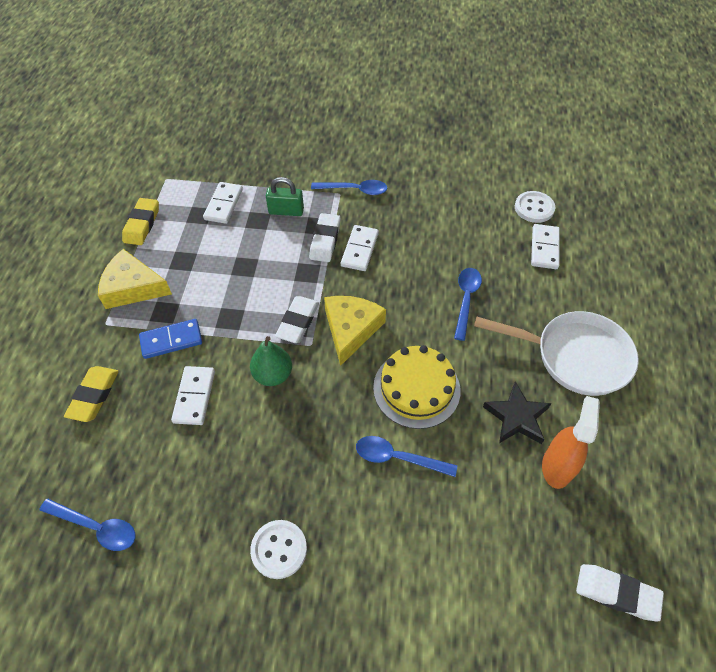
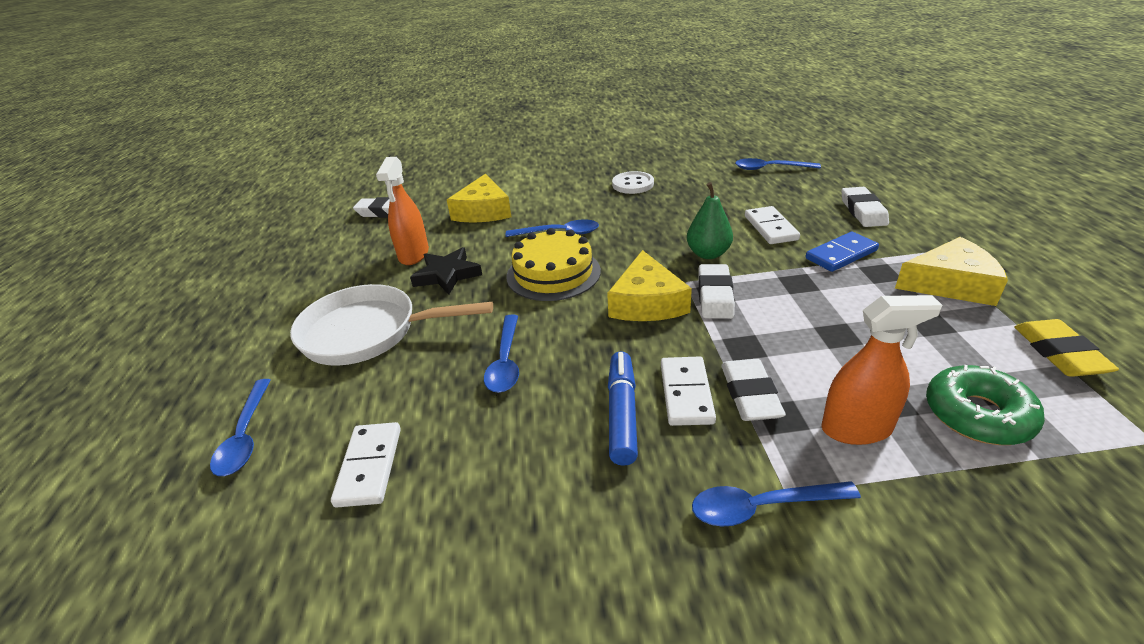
camera: 170 degrees right, 20 degrees down
yellow eraser [64,366,119,422] -> white eraser [842,187,889,227]
white domino [203,182,243,224] -> green donut [926,365,1045,445]
green padlock [266,177,304,216] -> orange spray bottle [821,295,942,445]
white button [515,191,555,223] -> none
none -> blue spoon [210,379,271,476]
none -> yellow cheese [447,174,511,223]
none -> blue marker [608,351,638,466]

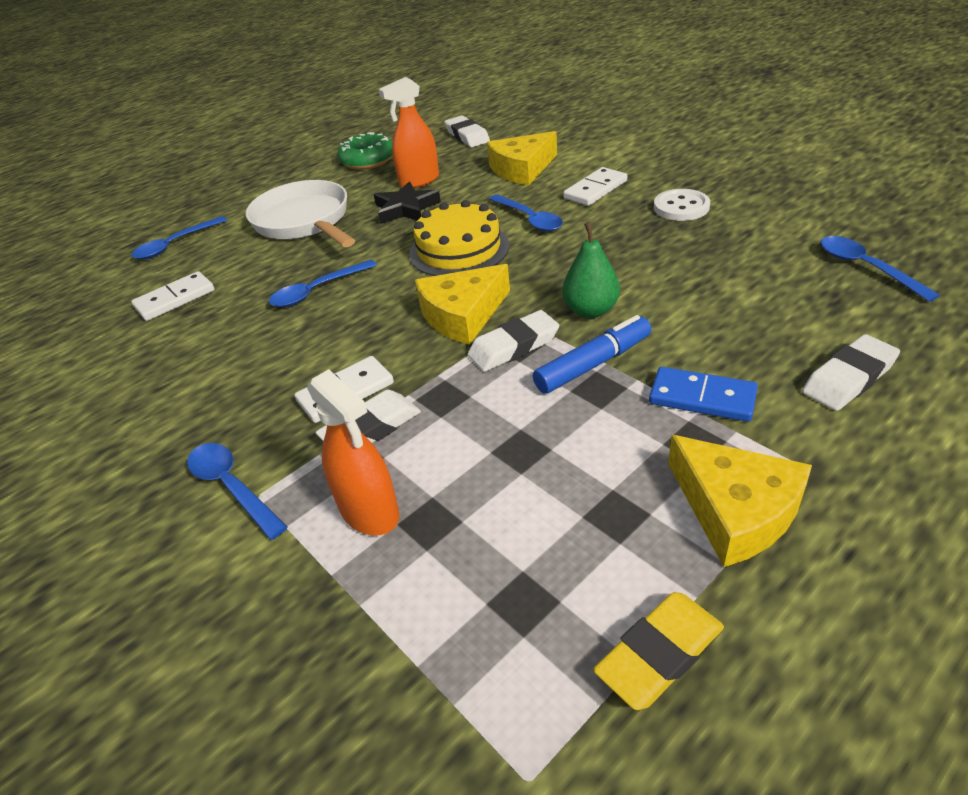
camera: 55 degrees right, 5 degrees up
blue marker [608,351,638,466] -> blue marker moved to [533,315,651,394]
white domino [745,206,800,244] -> white domino moved to [563,167,627,206]
green donut [926,365,1045,445] -> green donut moved to [337,132,393,170]

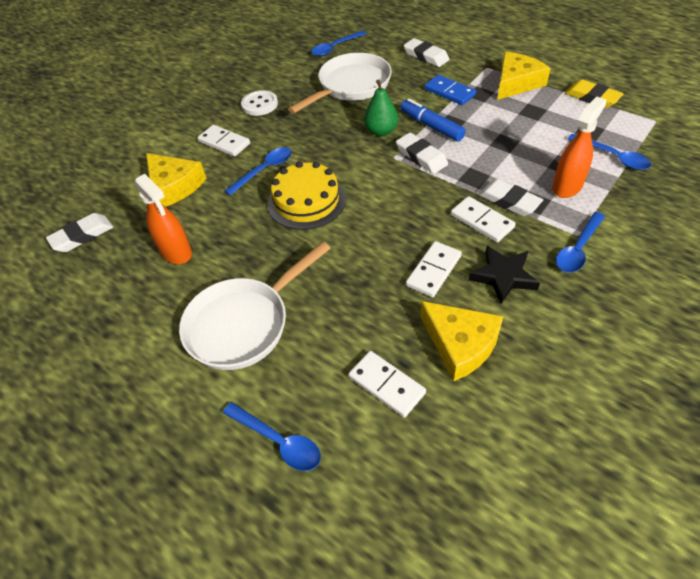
camera: 100 degrees left, 10 degrees up
blue spoon [269,259,377,307] -> blue spoon moved to [568,134,651,170]
green donut [337,132,393,170] -> none
black star [374,182,441,224] -> black star moved to [469,246,540,304]
yellow cheese [415,264,510,345] -> yellow cheese moved to [420,301,504,382]
blue domino [649,367,758,422] -> blue domino turned 60 degrees counterclockwise [424,75,476,105]
none -> white pan [288,53,392,114]
none -> white domino [406,241,462,297]

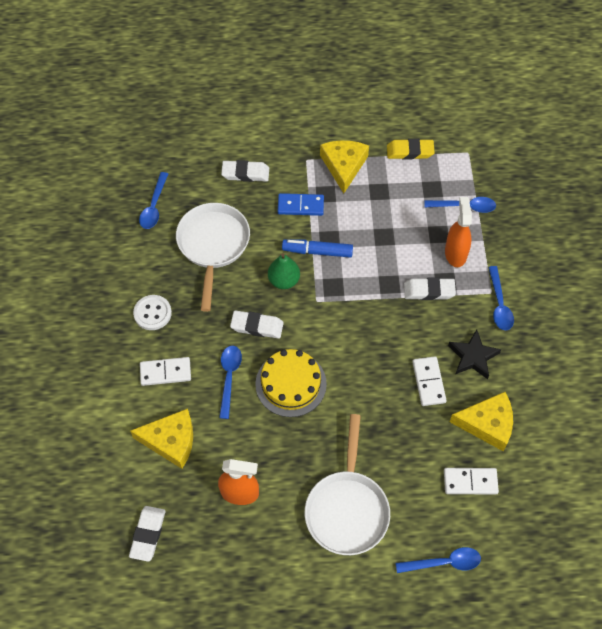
camera: 45 degrees left, 10 degrees up
white eraser [396,133,448,174] -> white eraser moved to [230,310,284,339]
white domino [451,196,516,242] -> none

